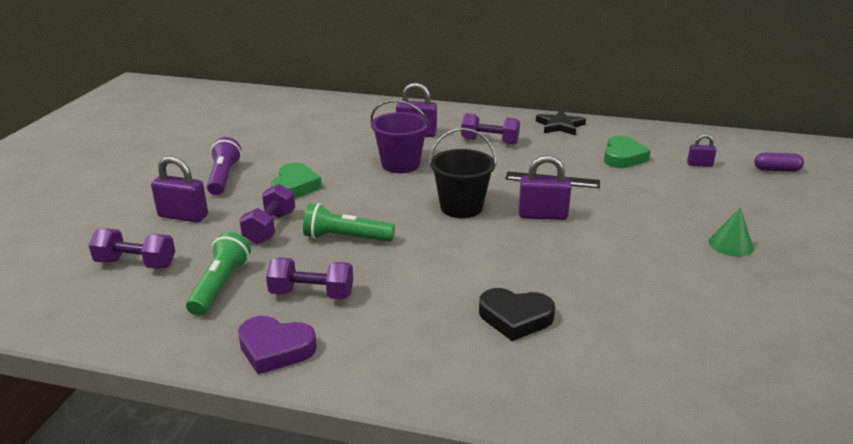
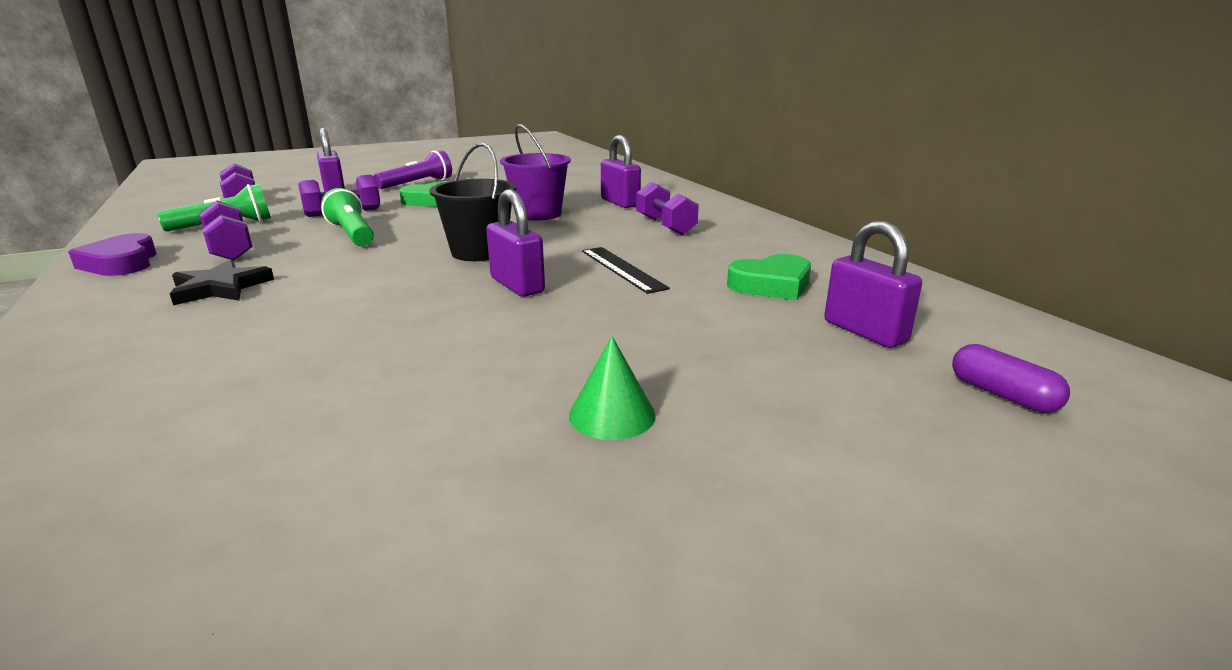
camera: 50 degrees right, 5 degrees down
black heart [479,288,555,341] -> none
black star [536,110,586,136] -> black star moved to [170,259,274,305]
purple padlock [687,134,717,167] -> purple padlock [824,221,922,348], size x1.76

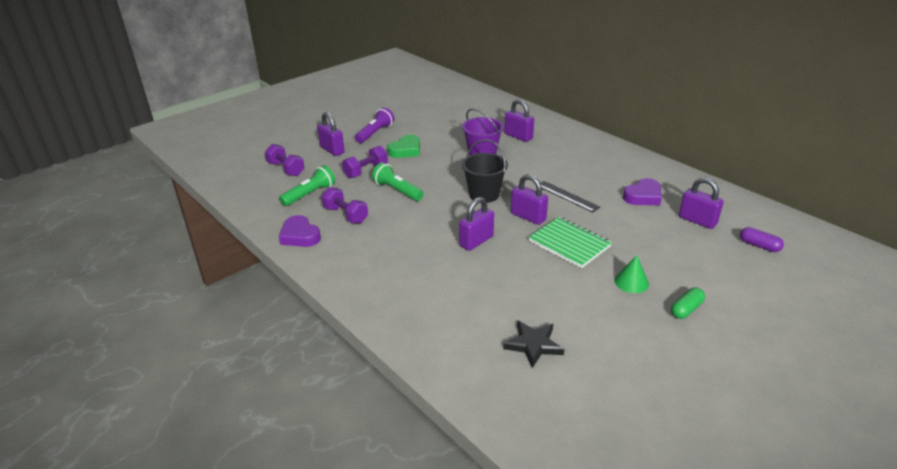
camera: 15 degrees left, 10 degrees up
black star [170,259,274,305] -> black star moved to [503,320,564,368]
purple dumbbell [636,182,699,235] -> none
green heart [727,254,811,300] -> purple heart [623,178,662,205]
none -> purple padlock [459,197,494,251]
none -> green notebook [529,217,612,268]
none -> green capsule [671,287,705,319]

